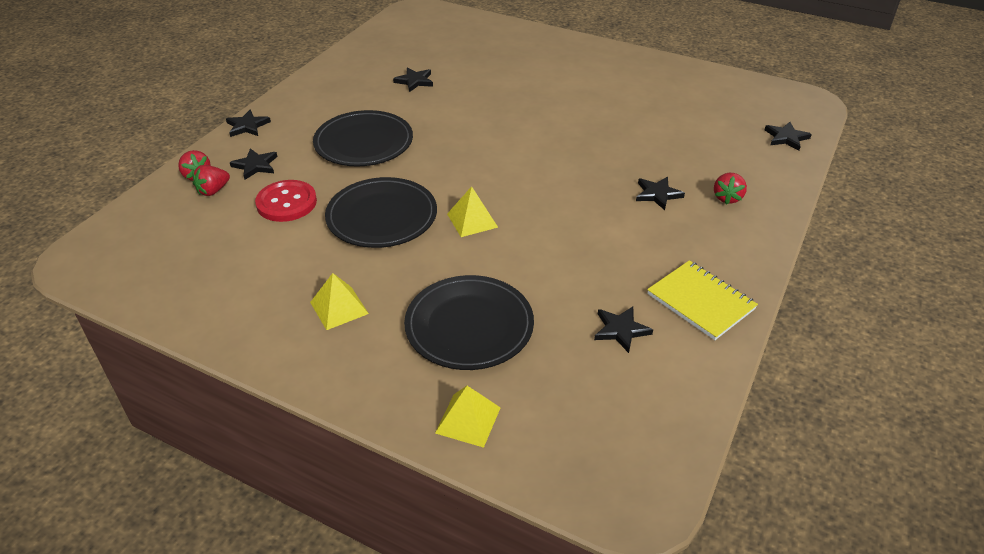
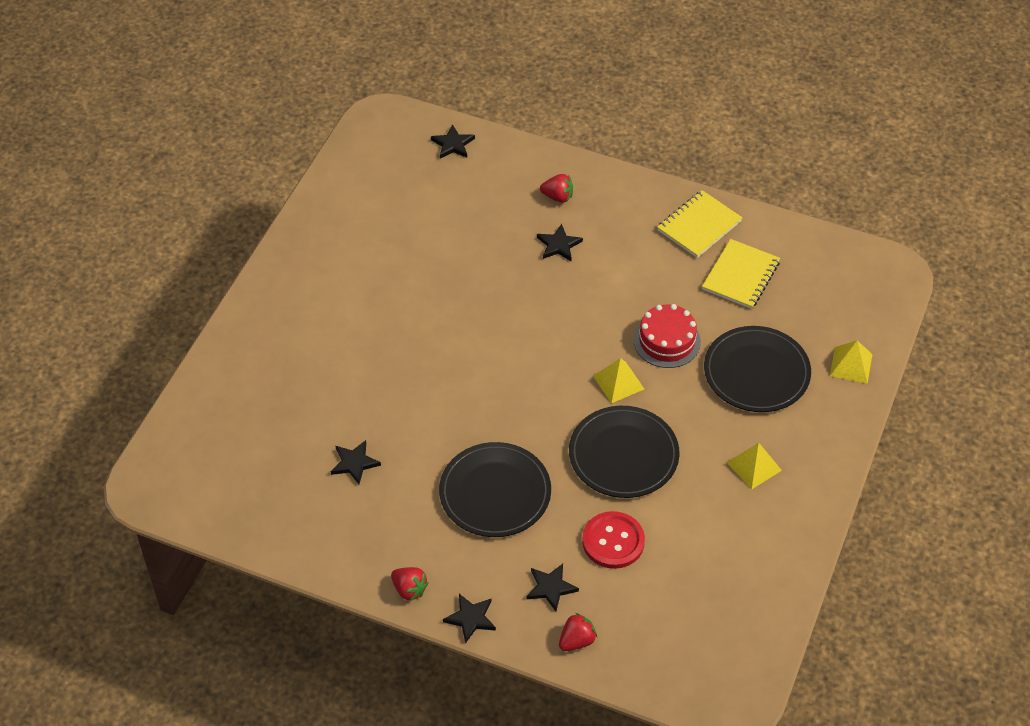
camera: 95 degrees left, 10 degrees up
red strawberry [192,165,230,196] -> red strawberry moved to [391,567,429,601]
black star [594,306,653,353] -> yellow notebook [702,239,780,309]
none -> red cake [633,304,701,368]

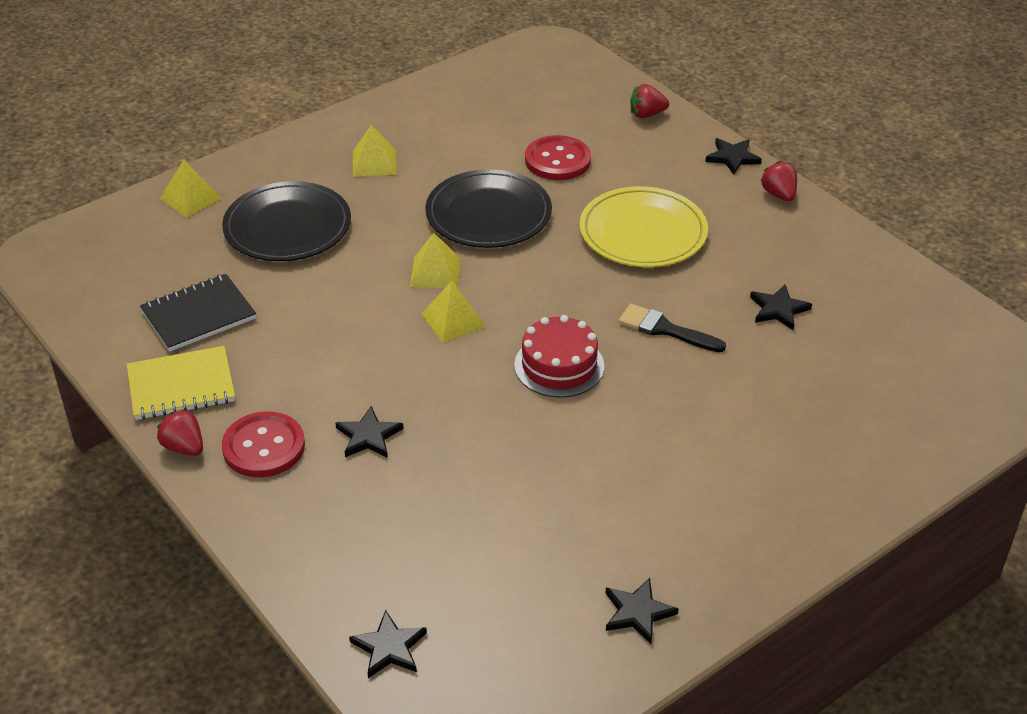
camera: 150 degrees left, 10 degrees down
black plate [439,442,551,537] -> yellow plate [580,186,708,267]
black star [526,564,579,611] -> black star moved to [606,578,679,644]
red strawberry [540,174,573,203] -> red strawberry moved to [157,409,203,456]
red cake [633,304,701,368] -> red cake moved to [514,315,604,398]
yellow notebook [702,239,780,309] -> black notebook [140,274,256,352]
none -> red button [222,411,305,477]
none -> yellow pyramid [421,281,486,342]
none -> black brush [618,304,726,352]

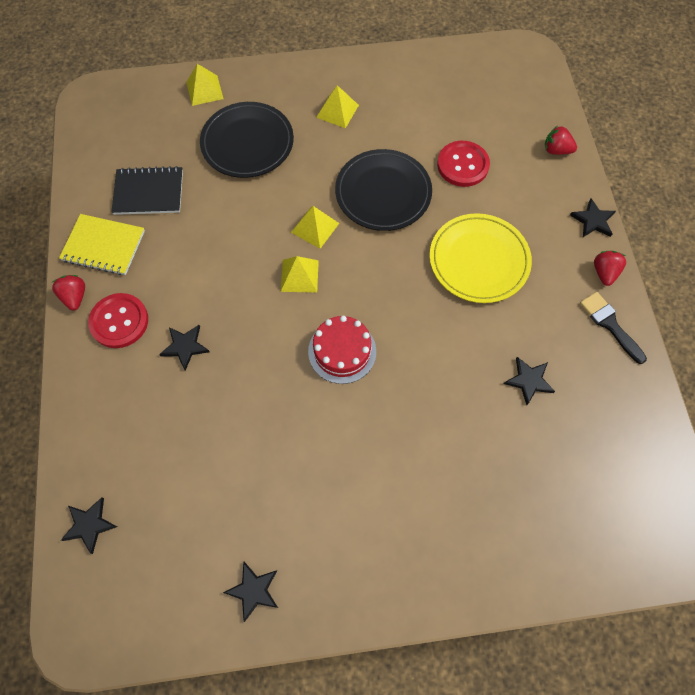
camera: 30 degrees right, 25 degrees up
black brush [618,304,726,352] -> black brush moved to [580,292,647,364]

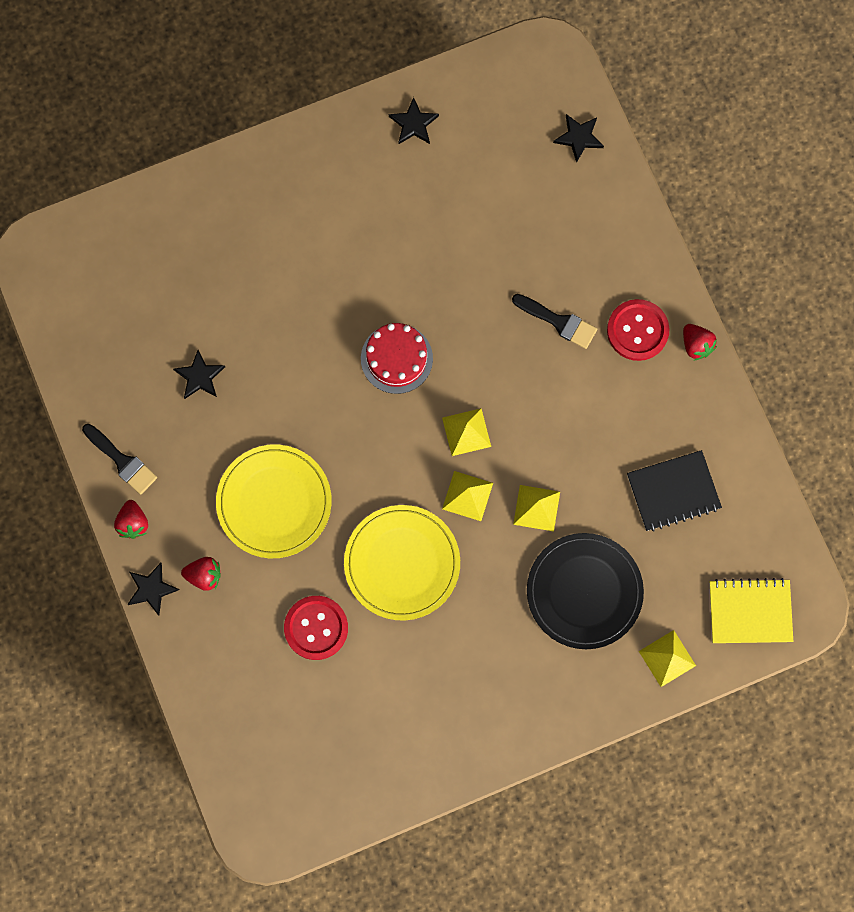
camera: 165 degrees right, 10 degrees up
yellow notebook [59,214,145,275] -> yellow notebook moved to [709,578,793,643]
black star [159,325,210,371] -> black brush [512,294,597,349]
yellow pyramid [316,85,359,128] -> yellow pyramid moved to [513,485,560,531]
black plate [335,149,432,231] -> yellow plate [344,505,460,621]
red strawberry [545,126,577,155] -> red strawberry moved to [181,557,221,591]

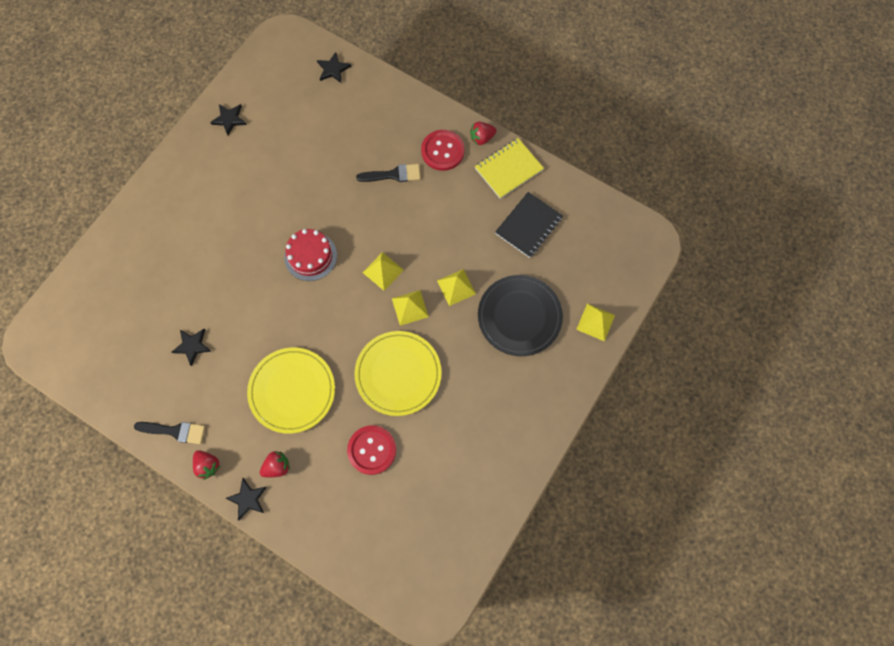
camera: 35 degrees left, 5 degrees down
red strawberry [683,324,717,361] -> red strawberry turned 135 degrees clockwise [470,122,497,146]
yellow notebook [709,578,793,643] -> yellow notebook moved to [475,138,544,199]

